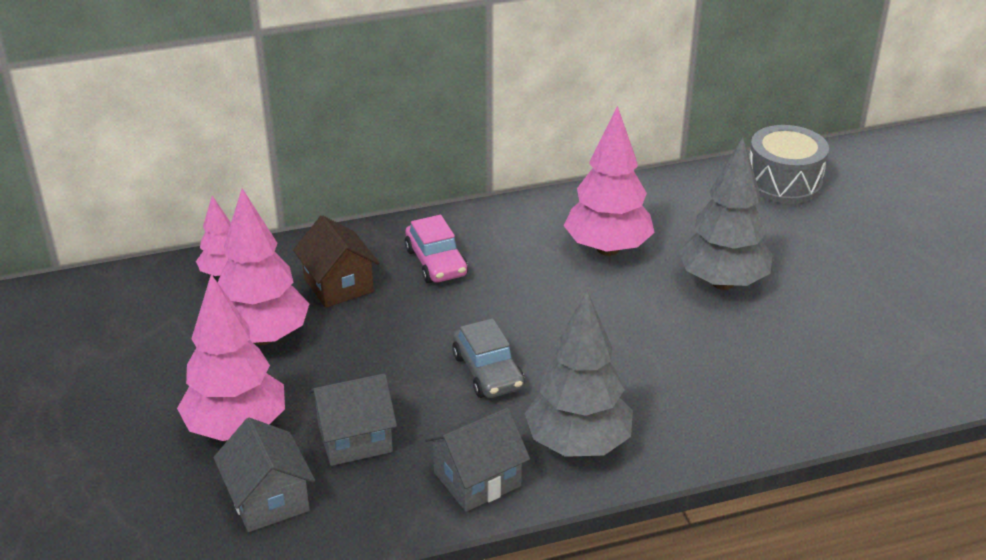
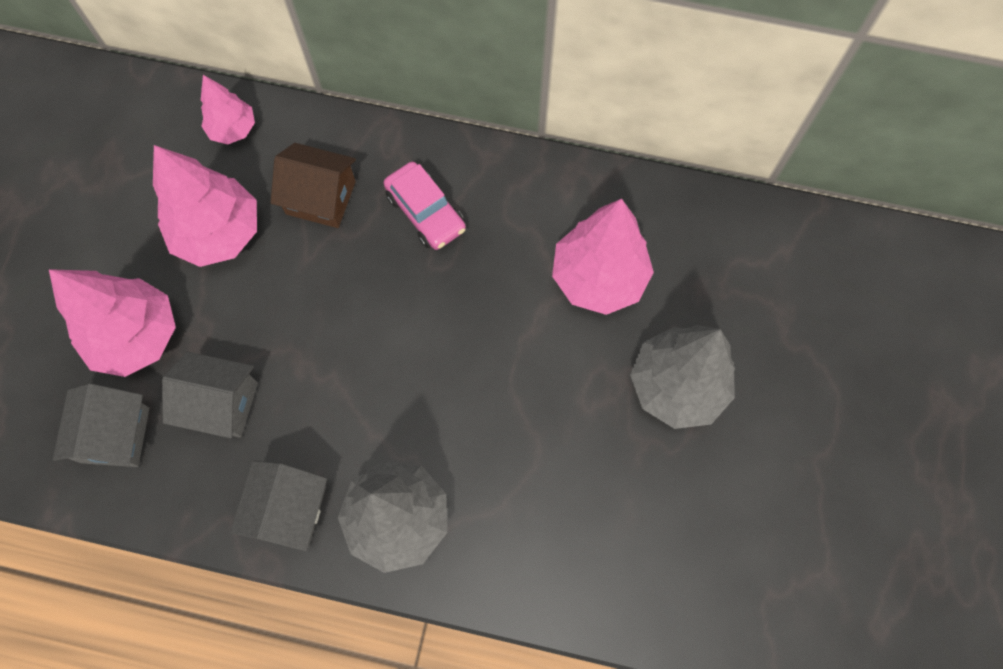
camera: 30 degrees right, 35 degrees up
brown house [293,215,379,308] -> brown house turned 75 degrees counterclockwise [271,143,356,228]
pink car [405,215,468,283] -> pink car turned 45 degrees counterclockwise [384,162,466,250]
grey house [425,408,530,512] -> grey house turned 75 degrees counterclockwise [230,461,327,551]
grey car [452,318,524,398] -> none
grey drum [749,125,829,204] -> none

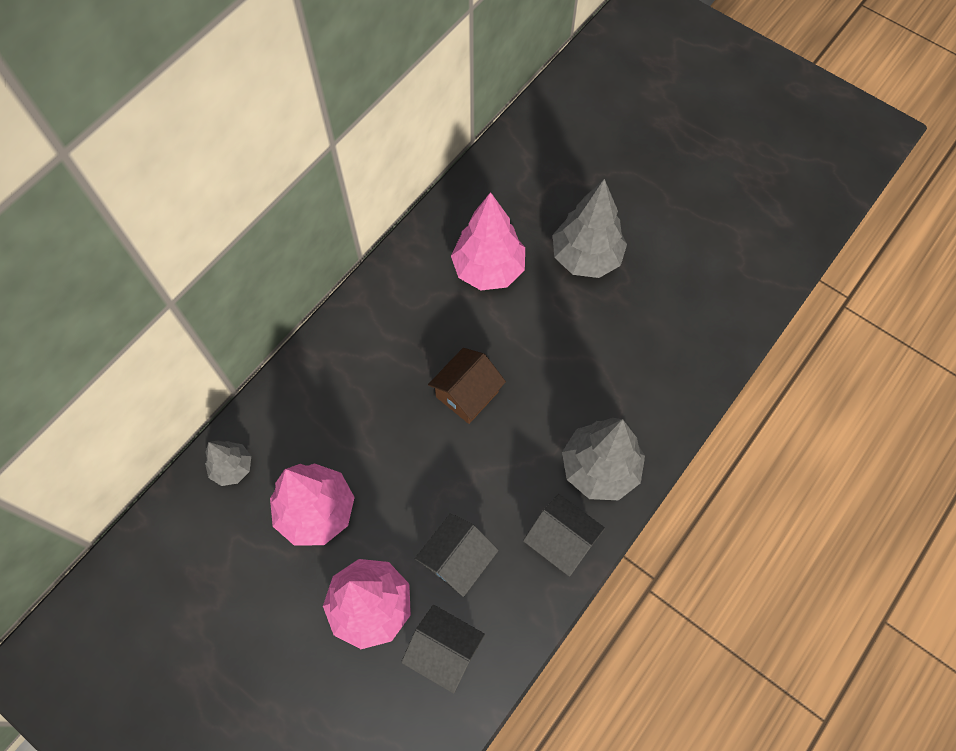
camera: 65 degrees left, 5 degrees down
pink tree [201,75,255,145] -> grey tree [205,440,251,486]
brown house [271,143,356,228] -> brown house moved to [428,348,506,424]
pink car [384,162,466,250] -> none

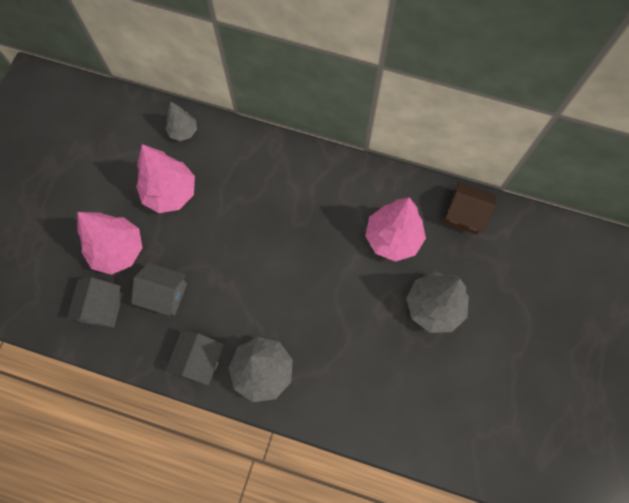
camera: 70 degrees right, 5 degrees up
brown house [428,348,506,424] -> brown house moved to [444,182,496,235]

